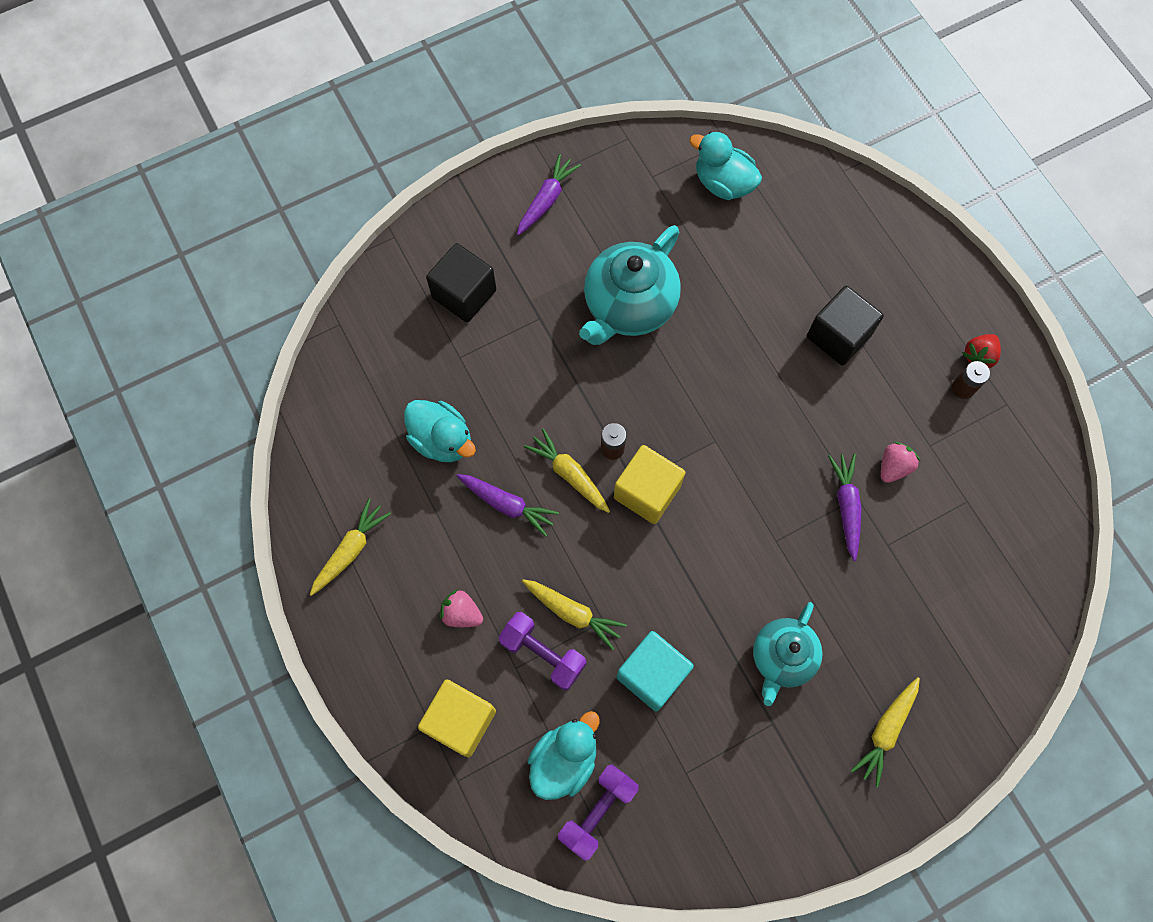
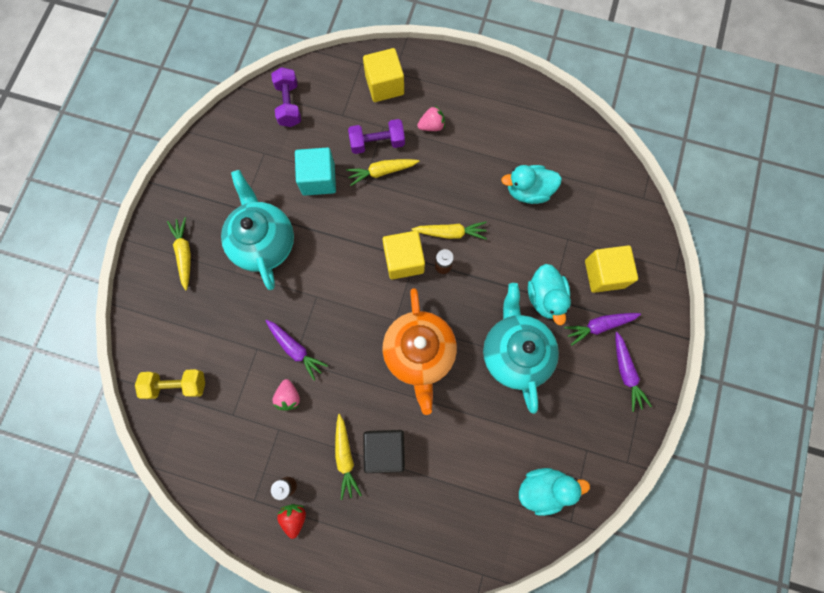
camera: 135 degrees right, 5 degrees up
yellow carrot [310,498,391,596] -> yellow carrot moved to [335,414,362,500]
black cube [426,243,496,323] -> yellow cube [585,245,638,293]
purple carrot [456,474,559,537] -> purple carrot moved to [564,313,641,346]
turquoise duck [527,711,600,800] -> turquoise duck moved to [528,264,571,325]
turquoise teapot [753,602,823,706] -> turquoise teapot [221,170,294,290], size x1.55
none -> yellow dumbbell [135,369,205,399]
none -> orange teapot [383,288,457,415]

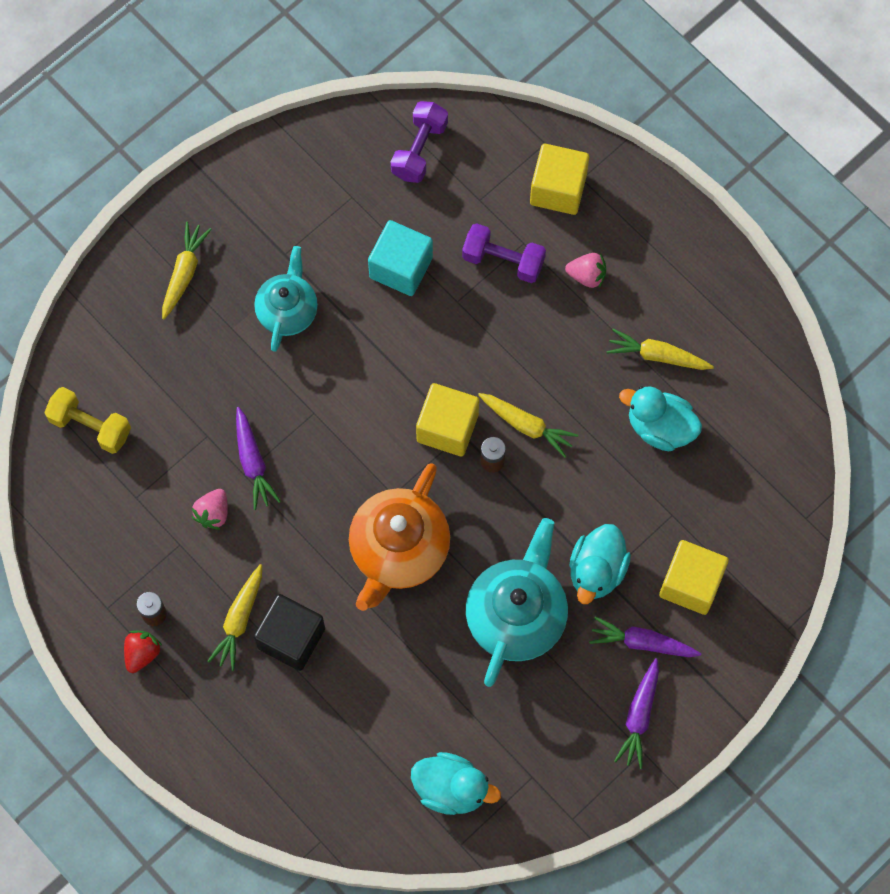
camera: 30 degrees right, 5 degrees down
turquoise teapot [221,170,294,290] -> turquoise teapot [254,246,318,352], size x0.65
yellow carrot [346,159,419,186] -> yellow carrot moved to [607,329,714,370]

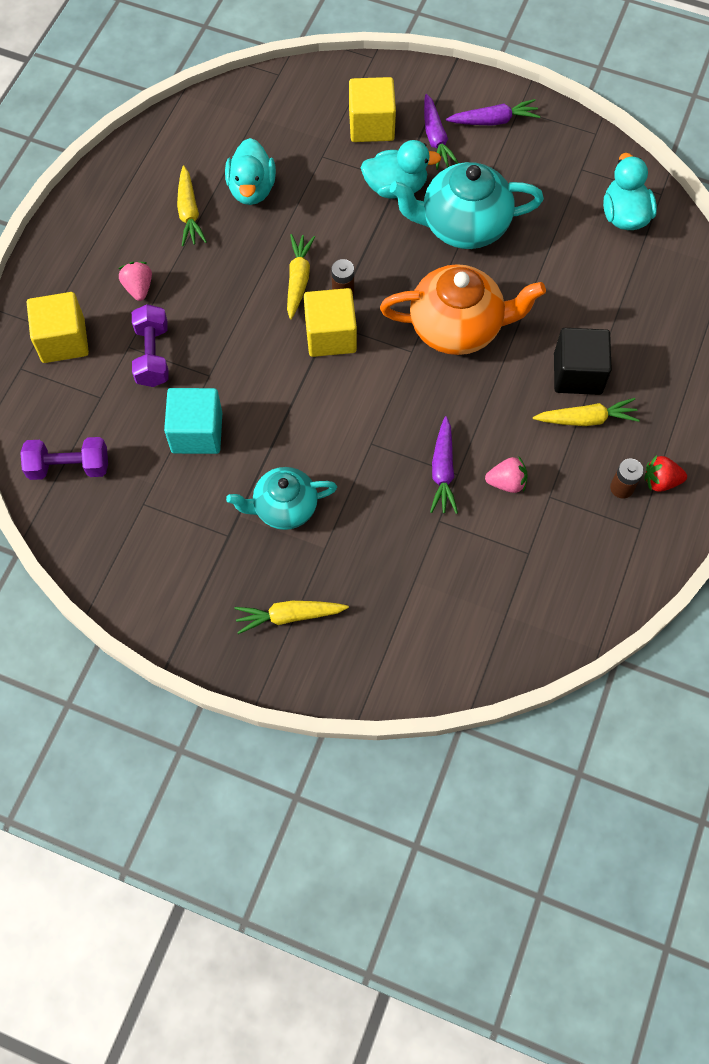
camera: 115 degrees left, 5 degrees down
yellow dumbbell [44,387,131,454] -> none
purple carrot [236,407,281,510] -> purple carrot turned 135 degrees clockwise [430,416,458,514]

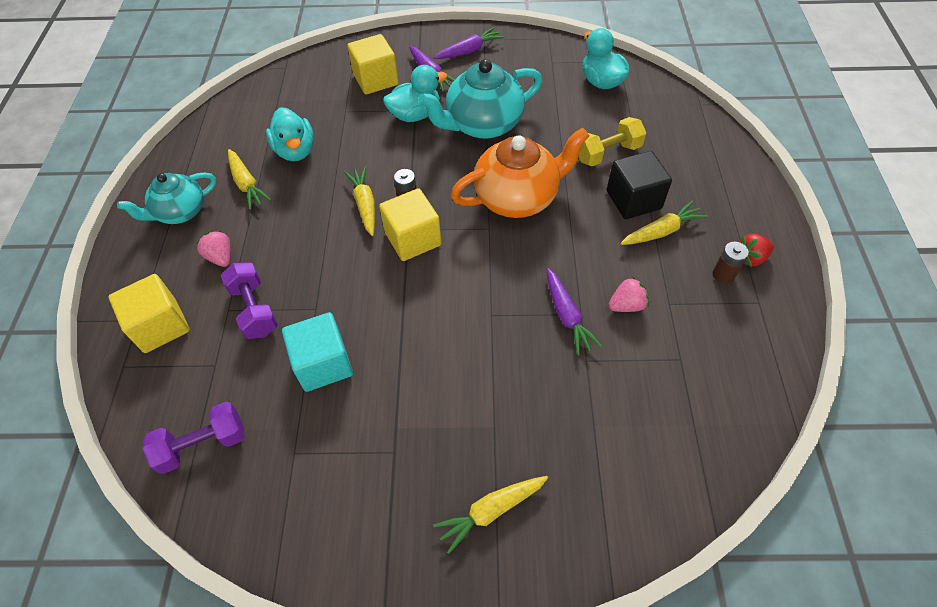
camera: 20 degrees left, 10 degrees down
turquoise teapot [226,467,337,530] -> turquoise teapot moved to [117,172,216,224]
none -> yellow dumbbell [579,117,646,166]

